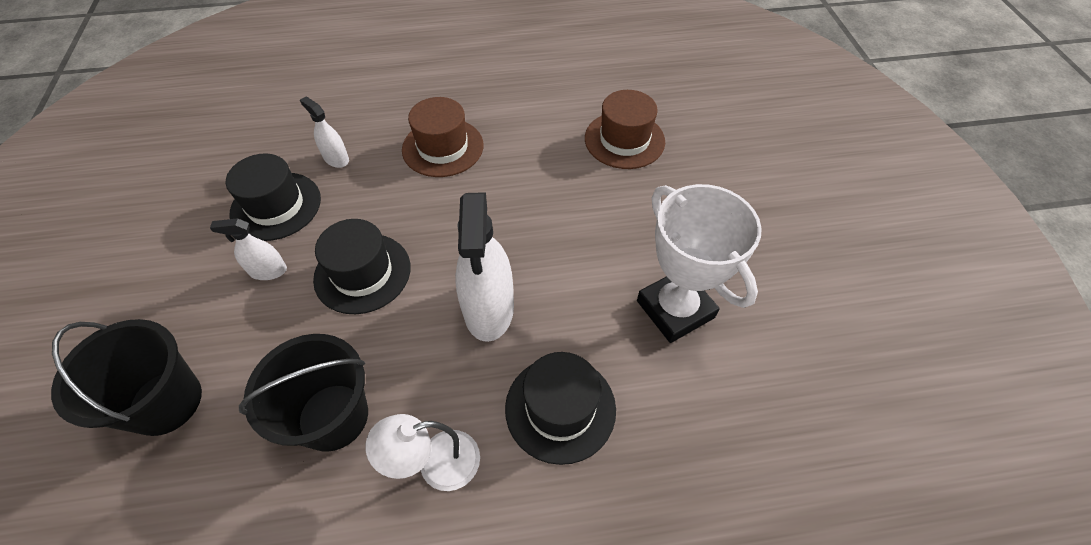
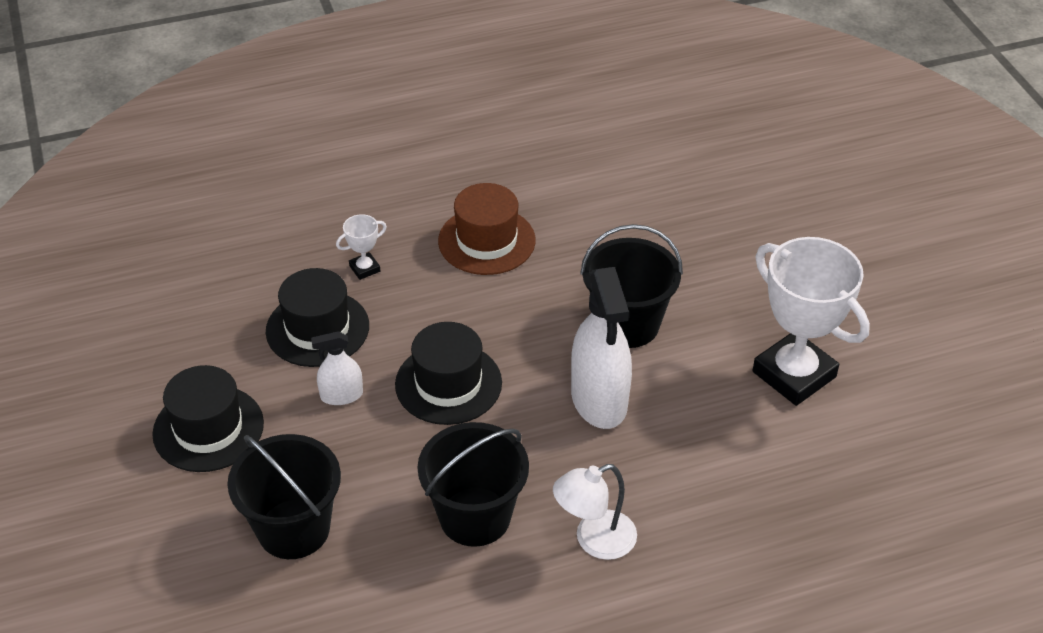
camera: 10 degrees left, 10 degrees down
white spray bottle [300,97,349,168] -> white trophy [336,214,387,280]
black hat [505,352,616,465] -> black hat moved to [152,365,264,472]
brown hat [585,90,665,169] -> none
none -> black bucket [580,224,683,348]

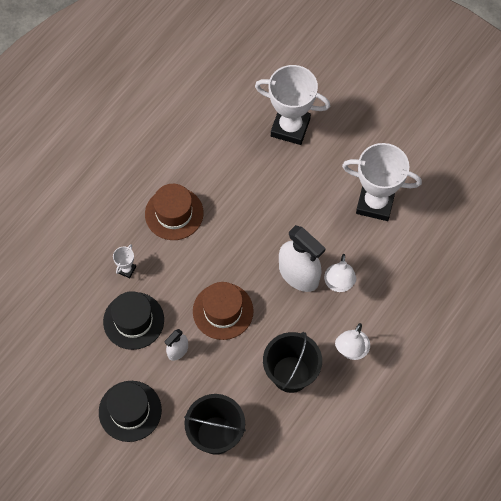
camera: 35 degrees left, 20 degrees up
black hat [395,322,502,425] -> brown hat [193,282,253,340]
black bucket [580,224,683,348] -> none
none -> white trophy [255,65,330,145]
none -> white lamp [324,254,357,292]

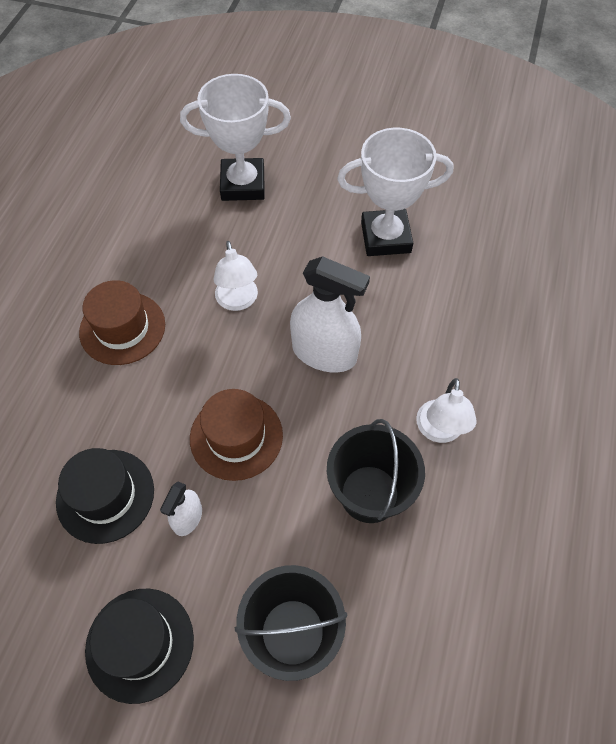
camera: 20 degrees left, 5 degrees down
white trophy [113,244,136,278] -> none
white lamp [324,254,357,292] -> white lamp moved to [214,241,258,311]

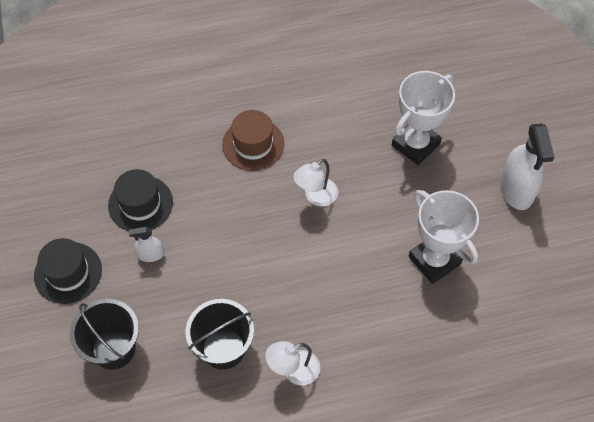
camera: 60 degrees right, 0 degrees up
white trophy [180,74,291,201] -> white trophy turned 75 degrees clockwise [392,71,455,165]
brown hat [190,389,283,481] -> none
white spray bottle [290,256,370,373] -> white spray bottle moved to [500,123,554,210]

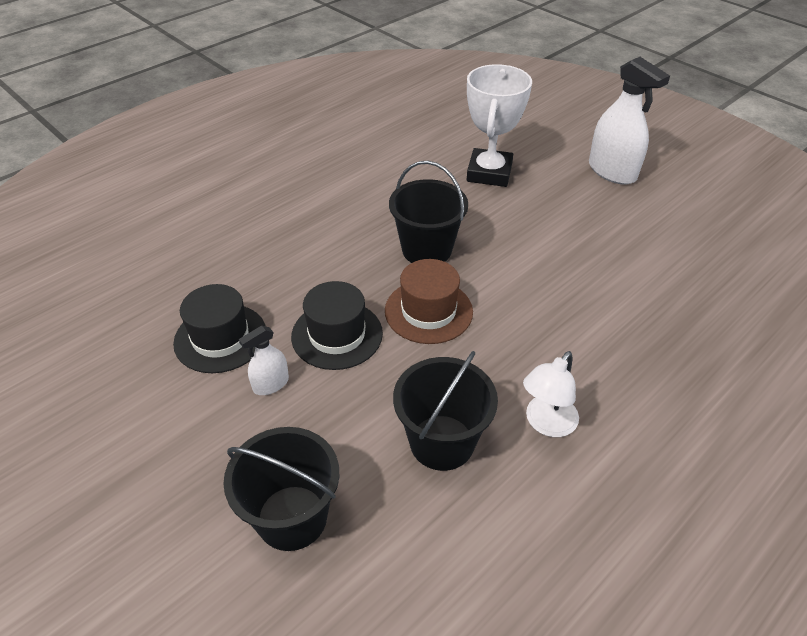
camera: 30 degrees left, 15 degrees down
black hat [34,238,102,304] -> black hat moved to [291,281,383,370]
brown hat [222,110,285,171] -> brown hat moved to [385,259,473,344]
white lamp [293,159,338,207] -> black bucket [389,161,468,263]
white trophy [409,190,479,284] -> none

